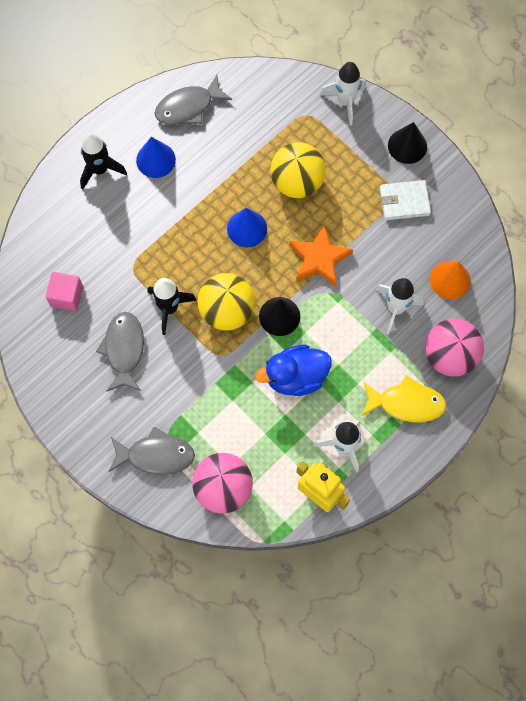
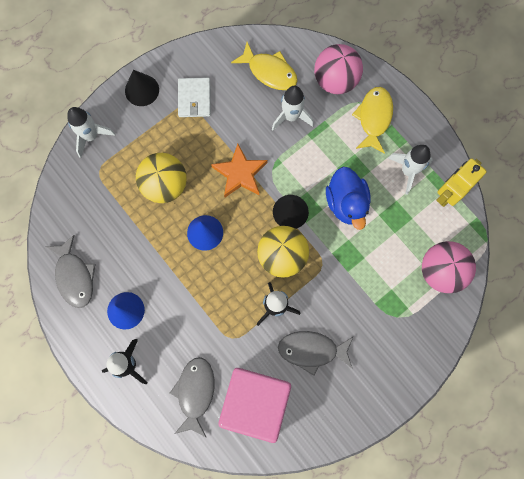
camera: 85 degrees left, 5 degrees up
pink cube [45,272,83,311] -> pink cube [219,368,291,443], size x2.11
grey fish [109,427,195,475] -> grey fish moved to [170,357,215,438]
orange cone [430,261,471,299] -> yellow fish [231,42,297,90]

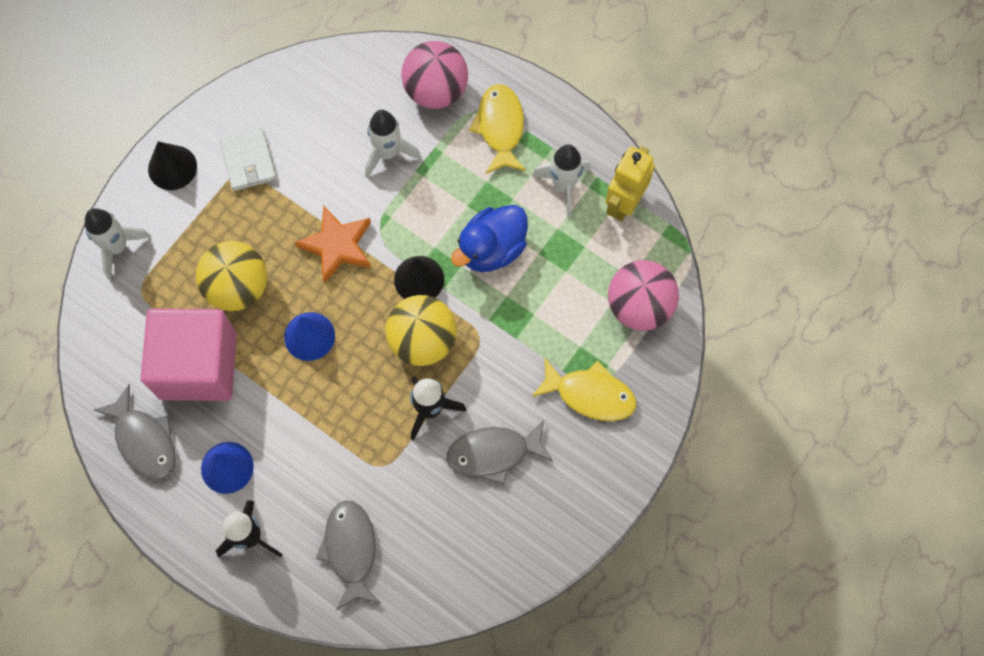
camera: 15 degrees left, 5 degrees down
pink cube [219,368,291,443] -> pink cube moved to [140,308,237,401]
yellow fish [231,42,297,90] -> yellow fish moved to [532,358,637,421]
blue duck [326,167,371,230] -> blue duck turned 75 degrees clockwise [451,205,528,272]

